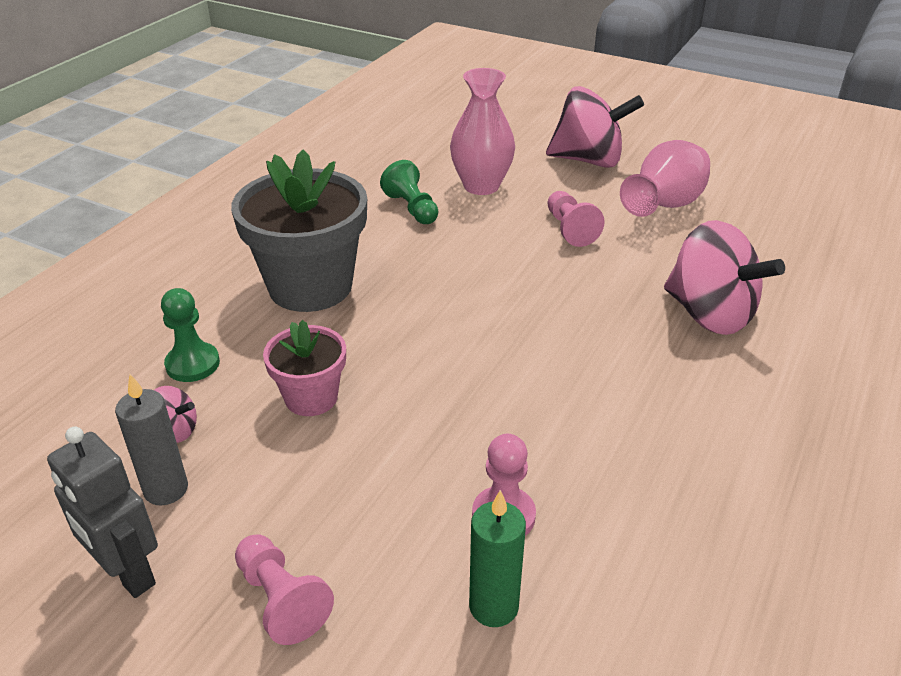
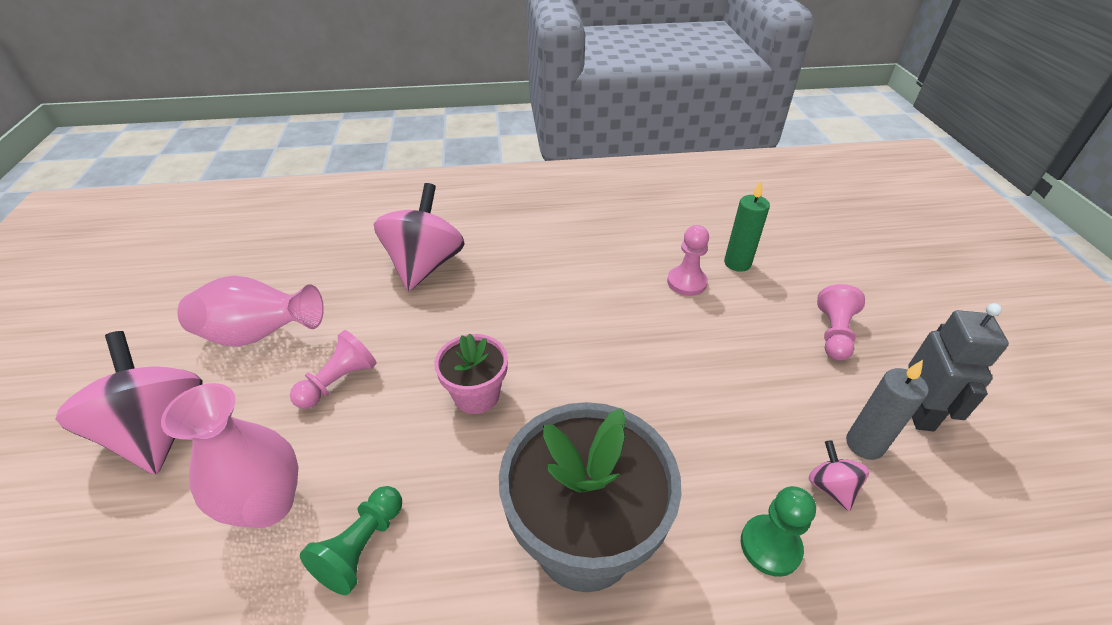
camera: 125 degrees left, 5 degrees up
pink flower pot [263,320,346,416] -> pink flower pot moved to [434,334,508,414]

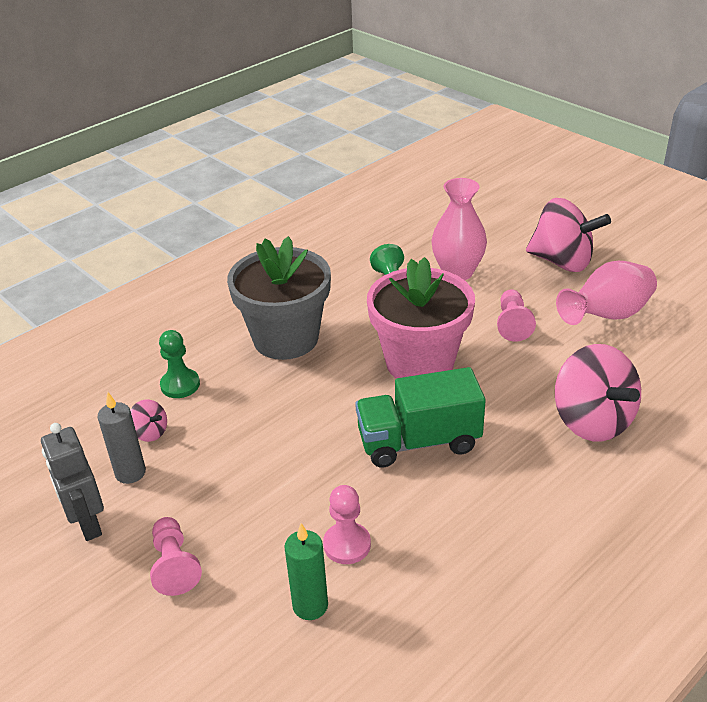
camera: 145 degrees right, 5 degrees down
pink flower pot [434,334,508,414] -> pink flower pot [367,257,475,379], size x1.86
none -> green truck [355,367,486,467]

